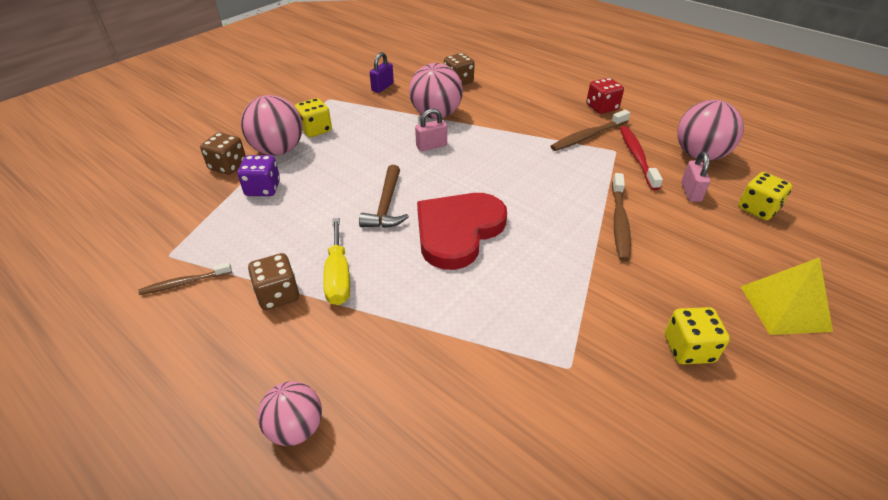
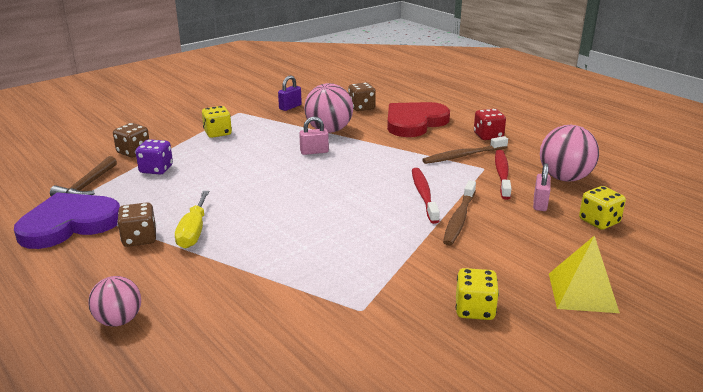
camera: 10 degrees right, 15 degrees down
brown toothbrush [138,262,232,295] -> purple heart [14,192,120,249]
pink ball [241,95,303,156] -> none
brown hammer [359,165,409,228] -> brown hammer moved to [50,156,117,196]
red heart [417,193,507,270] -> red heart moved to [387,102,450,137]
none -> red toothbrush [412,168,440,224]

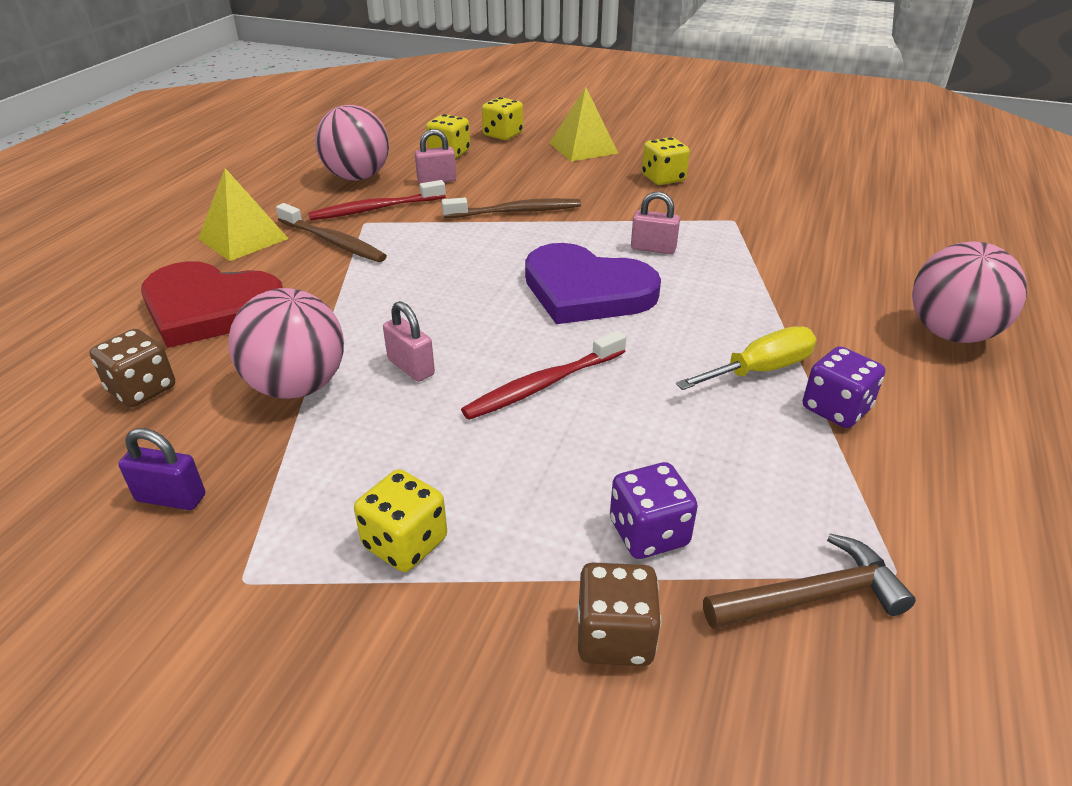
camera: 120 degrees left, 10 degrees up
purple heart [14,192,120,249] -> purple heart moved to [525,243,661,324]
pink ball [88,276,141,327] -> pink ball [912,242,1027,343], size x1.58
brown dice [117,203,156,247] -> purple dice [803,346,885,428]
red toothbrush [412,168,440,224] -> red toothbrush moved to [461,330,626,420]
red dice [474,109,506,140] -> yellow pyramid [198,168,289,261]
none -> yellow dice [482,97,523,140]
none -> pink padlock [631,192,680,254]

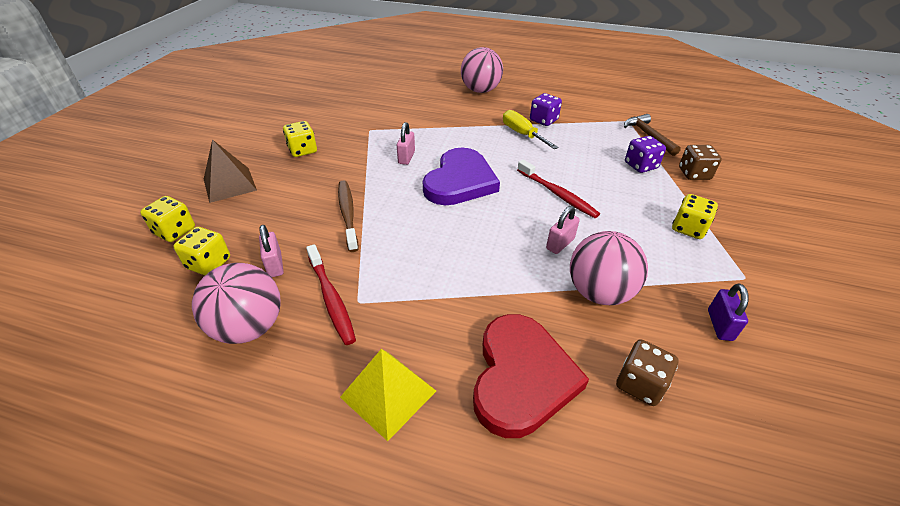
camera: 95 degrees left, 5 degrees up
brown toothbrush [276,203,387,262] -> none
yellow pyramid [549,87,618,162] -> brown pyramid [204,139,257,203]

